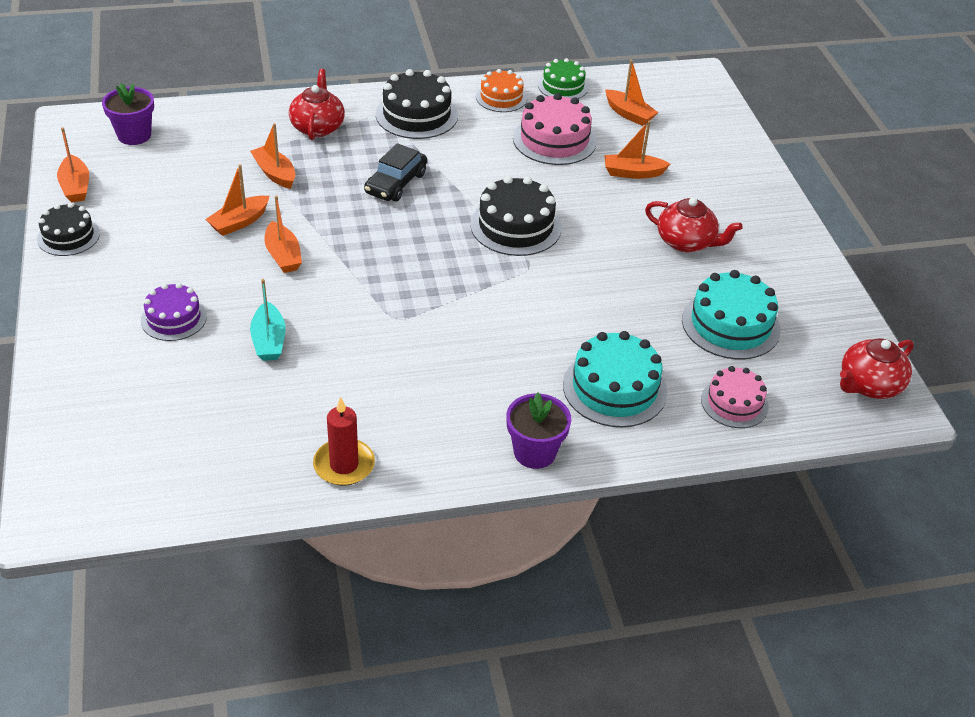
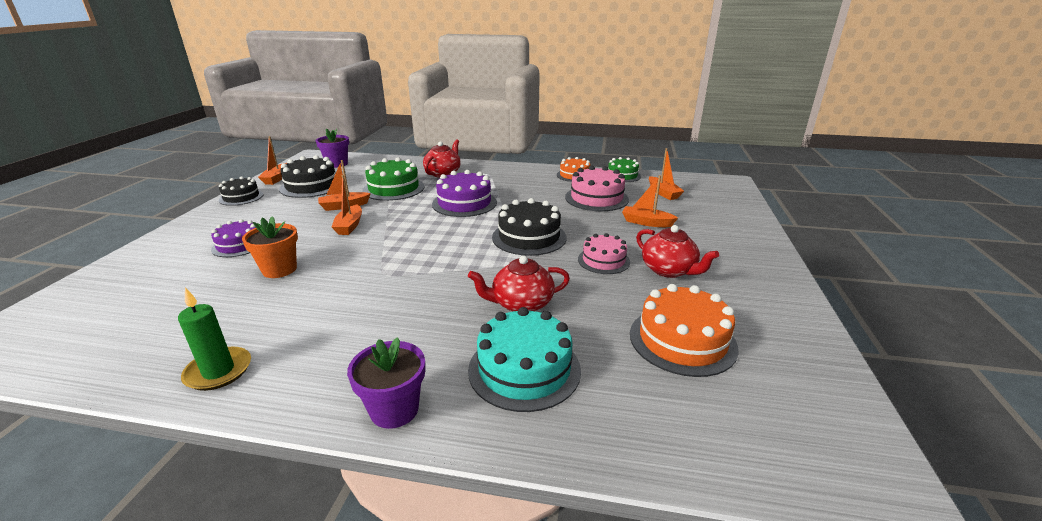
camera: 25 degrees right, 15 degrees down
orange boat [250,123,295,189] -> green cake [362,157,425,201]
turquoise boat [250,279,286,361] -> orange flower pot [242,216,298,278]
red candle [313,397,375,486] -> green candle [178,288,251,391]
black car [364,143,427,202] -> purple cake [432,170,497,217]
black cake [376,69,458,139] -> black cake moved to [279,155,336,198]
turquoise cake [682,270,781,359] -> orange cake [630,284,738,377]
pink cake [701,366,768,428] -> pink cake moved to [578,233,630,274]
red teapot [840,338,914,399] -> red teapot moved to [468,255,570,312]

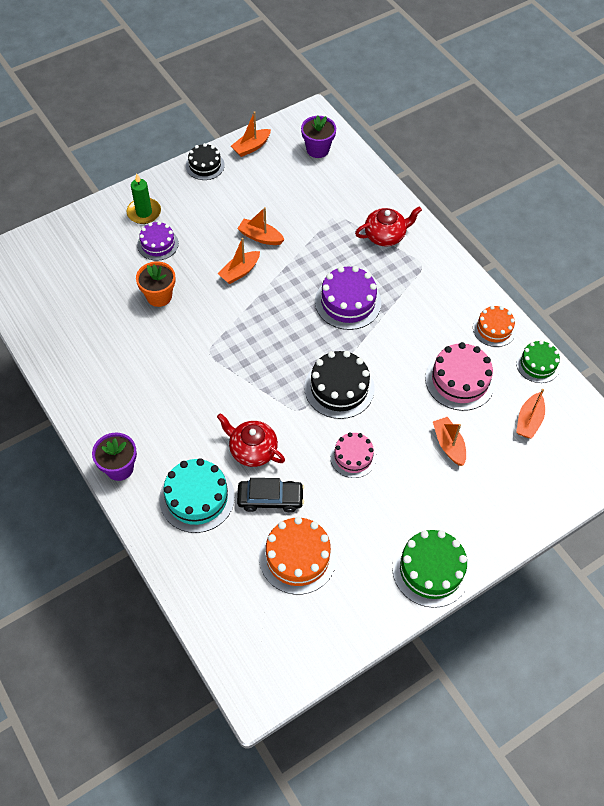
camera: 45 degrees right, 30 degrees up
green candle [178,288,251,391] -> green candle moved to [126,174,161,224]
black cake [279,155,336,198] -> none
green cake [362,157,425,201] -> green cake moved to [392,530,470,608]
red teapot [636,225,719,278] -> none
none -> black car [237,478,304,513]

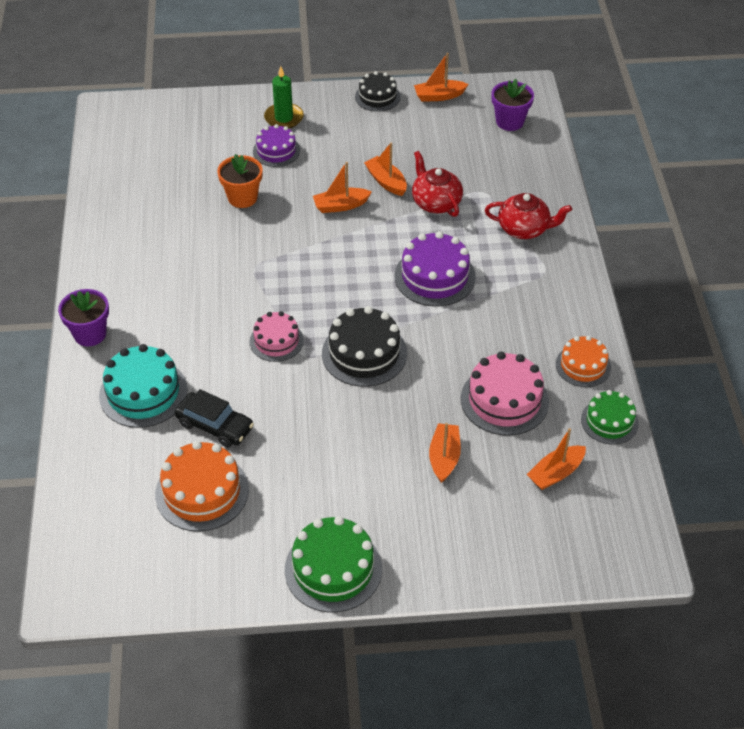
camera: 30 degrees right, 10 degrees down
red teapot [217,413,285,467] -> red teapot moved to [412,151,463,217]
pink cake [330,432,377,478] -> pink cake moved to [250,311,304,362]

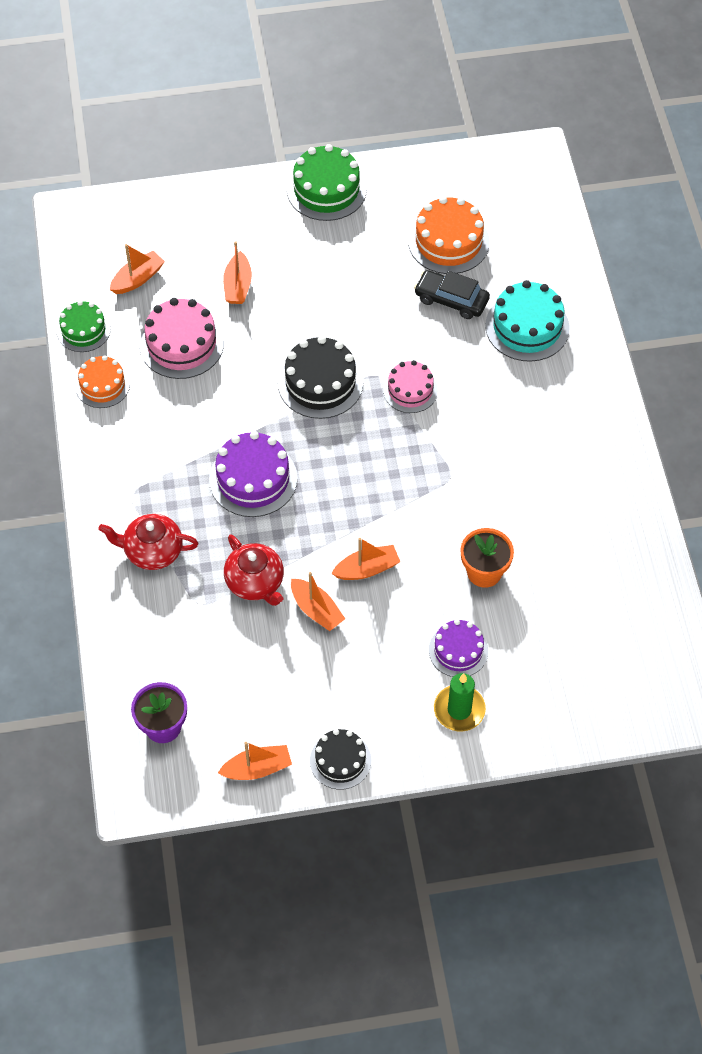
camera: 175 degrees right, 10 degrees up
purple flower pot [58,289,109,346] -> none

